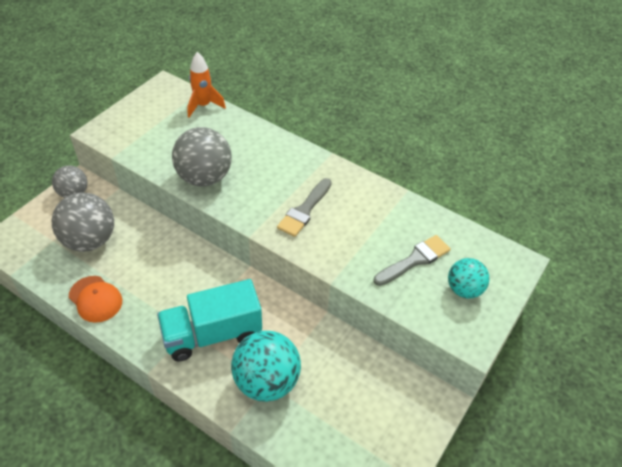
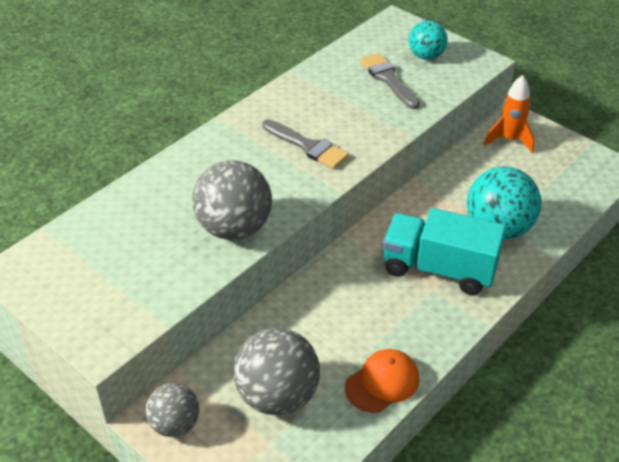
camera: 80 degrees left, 5 degrees down
turquoise truck [157,279,262,361] -> turquoise truck turned 120 degrees clockwise [383,208,506,295]
orange rocket [187,52,226,117] -> orange rocket moved to [484,75,535,153]

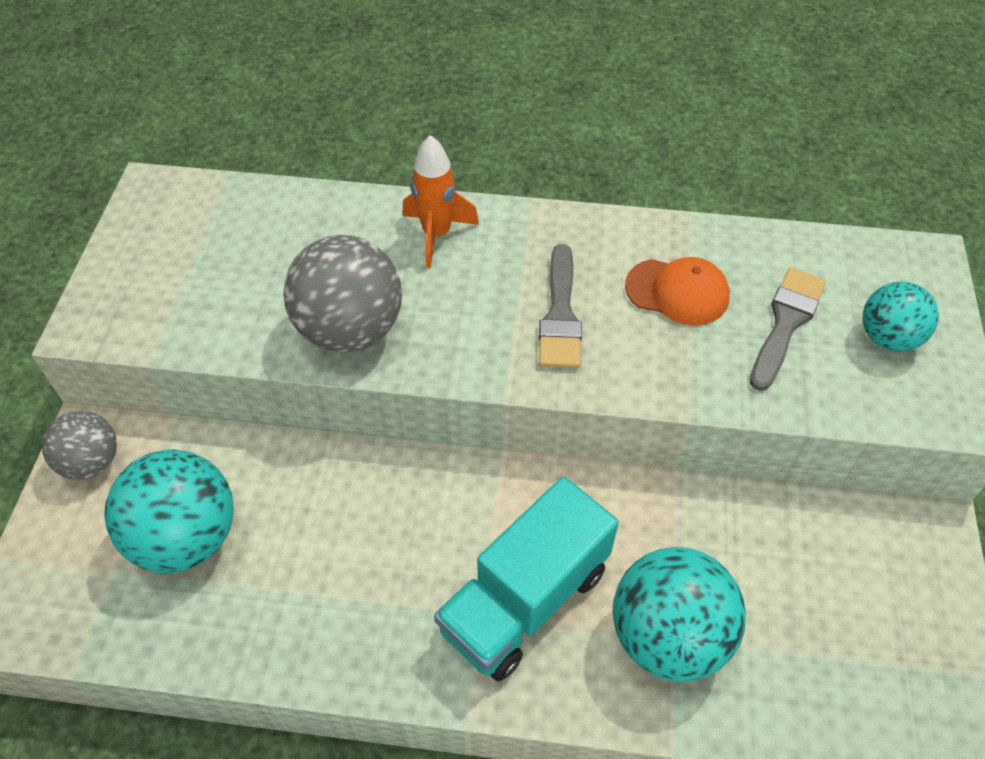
camera: 55 degrees right, 10 degrees up
grey ball [233,328,320,416] -> turquoise ball [104,450,234,573]
orange cap [345,349,419,413] -> orange cap moved to [625,257,730,326]
turquoise truck [383,208,506,295] -> turquoise truck turned 120 degrees counterclockwise [434,476,619,682]
orange rocket [484,75,535,153] -> orange rocket moved to [403,135,479,268]

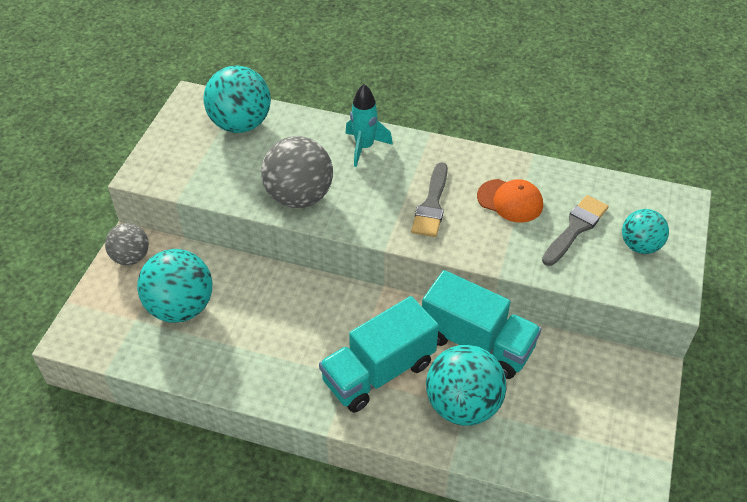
camera: 10 degrees right, 5 degrees down
orange rocket [403,135,479,268] -> turquoise rocket [345,84,393,167]
none -> turquoise ball [203,65,271,133]
none -> turquoise truck [422,270,541,379]

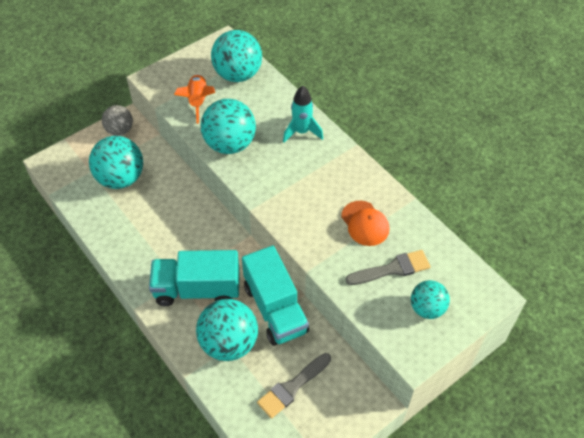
camera: 35 degrees right, 5 degrees up
grey ball [261,136,333,208] -> turquoise ball [201,99,256,154]
grey brush [411,162,448,237] -> grey brush moved to [257,353,331,419]
none -> orange rocket [174,74,215,124]

